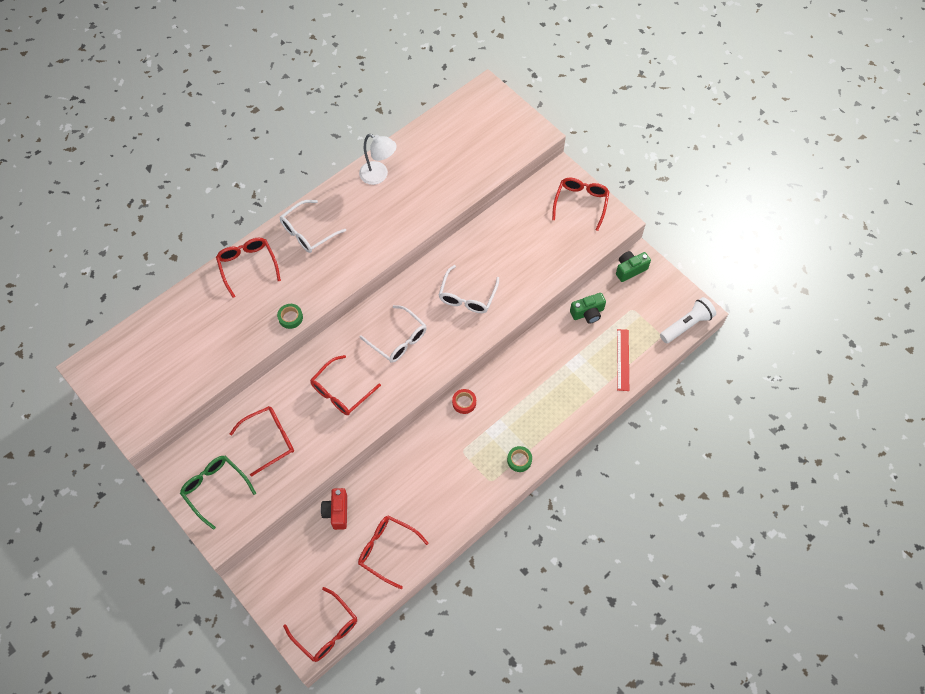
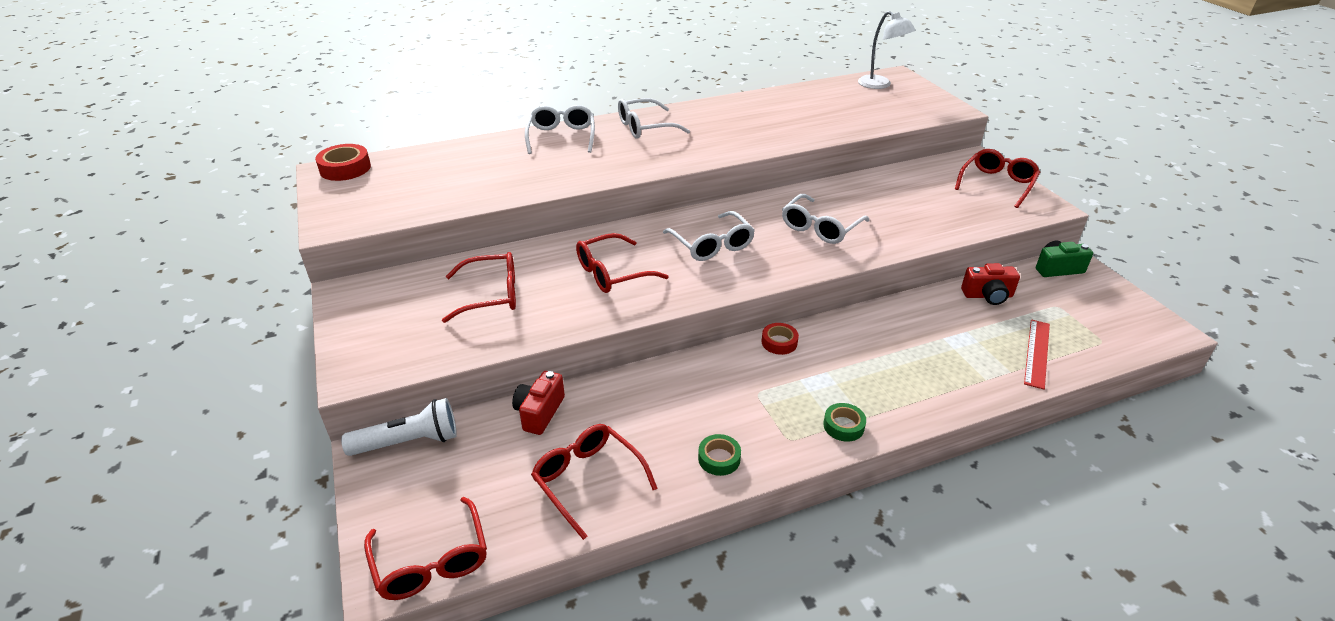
camera: 20 degrees right, 25 degrees down
green glasses [180,456,256,530] -> none
red glasses [216,238,281,298] -> white glasses [525,105,595,154]
green tape [277,304,303,329] -> green tape moved to [698,434,741,476]
white lamp [359,134,397,185] -> white lamp moved to [858,11,916,89]
green camera [570,293,606,324] -> red camera [961,263,1020,305]
white flashlight [660,297,716,343] -> white flashlight moved to [341,398,457,456]
none -> red tape [315,144,371,181]

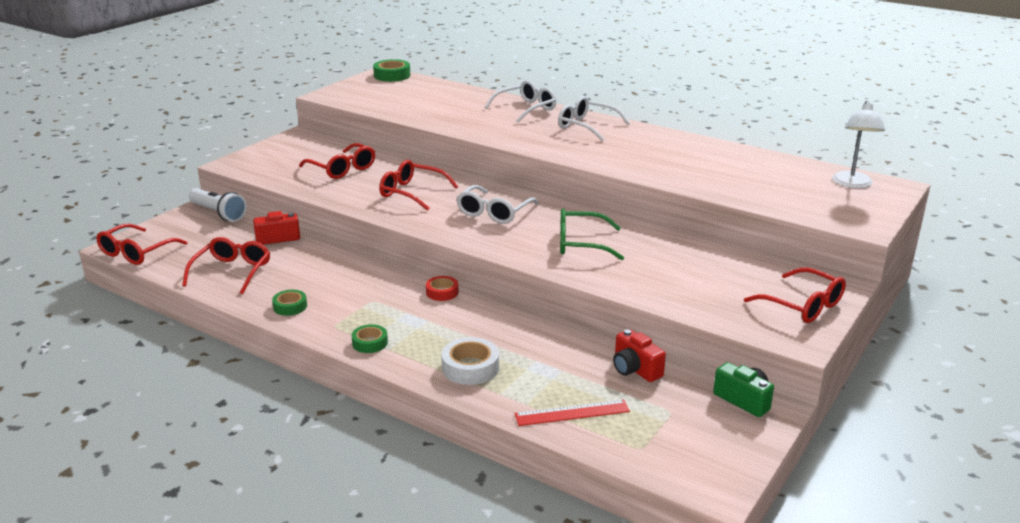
camera: 55 degrees right, 10 degrees down
red tape [315,144,371,181] -> green tape [373,59,410,82]
white glasses [782,194,869,244] -> green glasses [560,209,624,260]
red glasses [955,149,1040,208] -> red glasses turned 45 degrees clockwise [744,268,846,323]
none -> white tape [441,337,499,385]

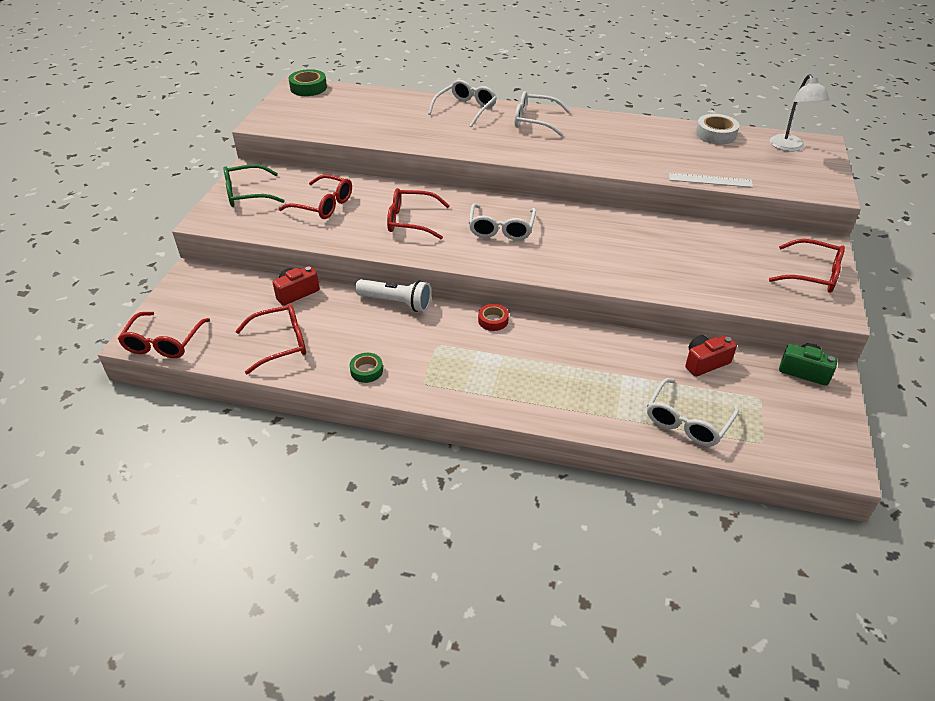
camera: 20 degrees left, 15 degrees up
red glasses [182,237,270,294] -> red glasses turned 75 degrees clockwise [235,304,306,374]
white flashlight [189,188,247,222] -> white flashlight moved to [355,279,431,312]
green tape [352,324,388,353] -> none
white tape [441,337,499,385] -> white tape moved to [695,114,739,145]
red ruler [515,399,630,426] -> white glasses [647,378,739,446]
green glasses [560,209,624,260] -> green glasses moved to [224,164,285,207]
red camera [613,329,666,382] -> red camera turned 120 degrees clockwise [685,335,737,377]
none -> white ruler [669,173,753,188]

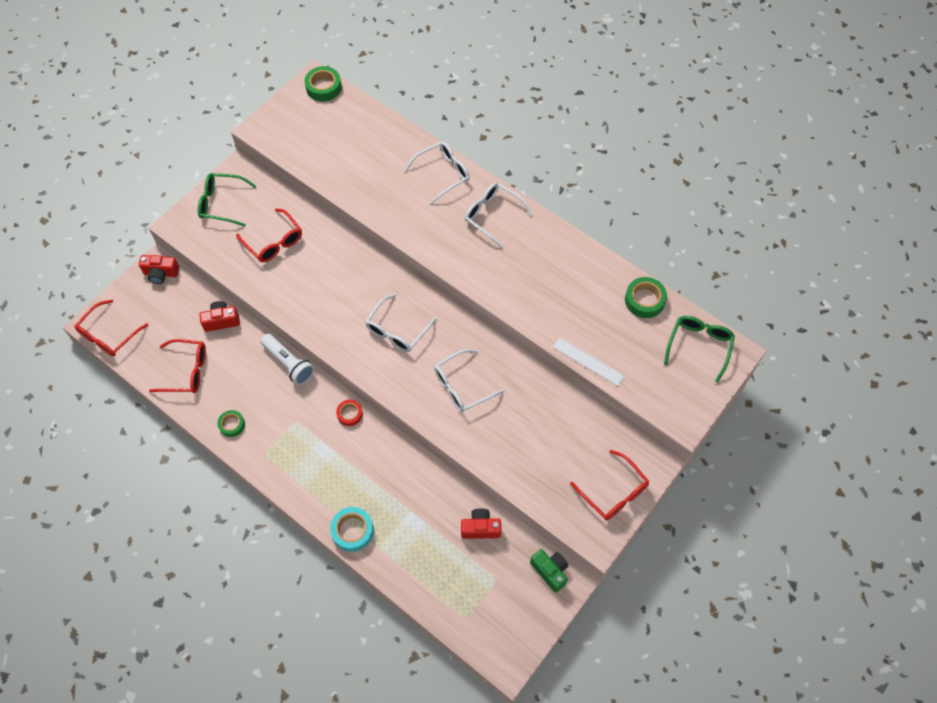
camera: 25 degrees right, 20 degrees up
red glasses [387,188,450,239] -> none
white glasses [647,378,739,446] -> white glasses moved to [434,349,505,412]
white tape [695,114,739,145] -> green tape [625,277,667,318]
white lamp [770,74,830,151] -> green glasses [664,316,735,383]
none -> red camera [139,255,179,284]
none -> turquoise tape [330,507,374,552]

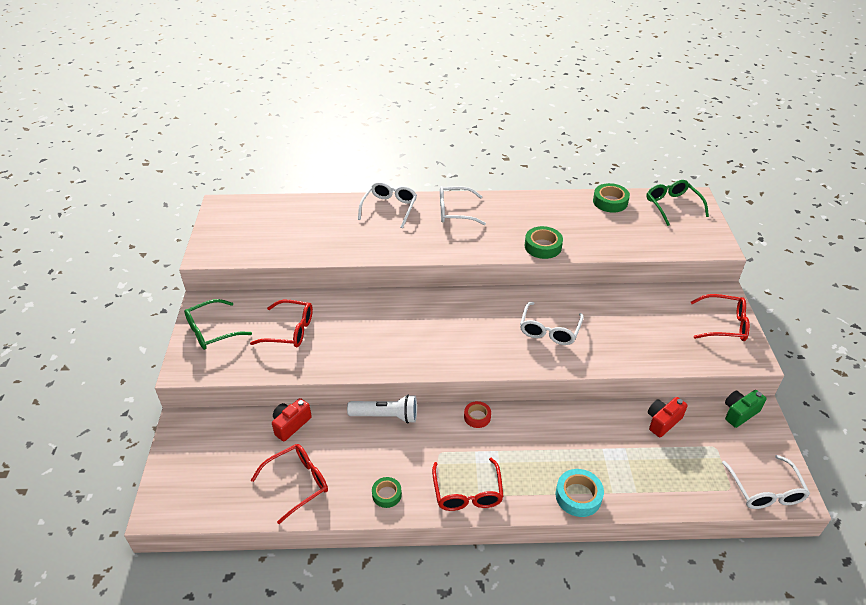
camera: 40 degrees left, 20 degrees down
red glasses [75,300,148,357] -> red glasses moved to [432,458,504,511]
red camera [139,255,179,284] -> none
green tape [304,66,342,102] -> green tape moved to [525,226,563,259]
white glasses [365,294,437,352] -> white glasses moved to [722,455,810,509]
green camera [530,549,568,592] -> green camera turned 45 degrees counterclockwise [725,390,767,428]
white ruler [553,337,625,387] -> none

